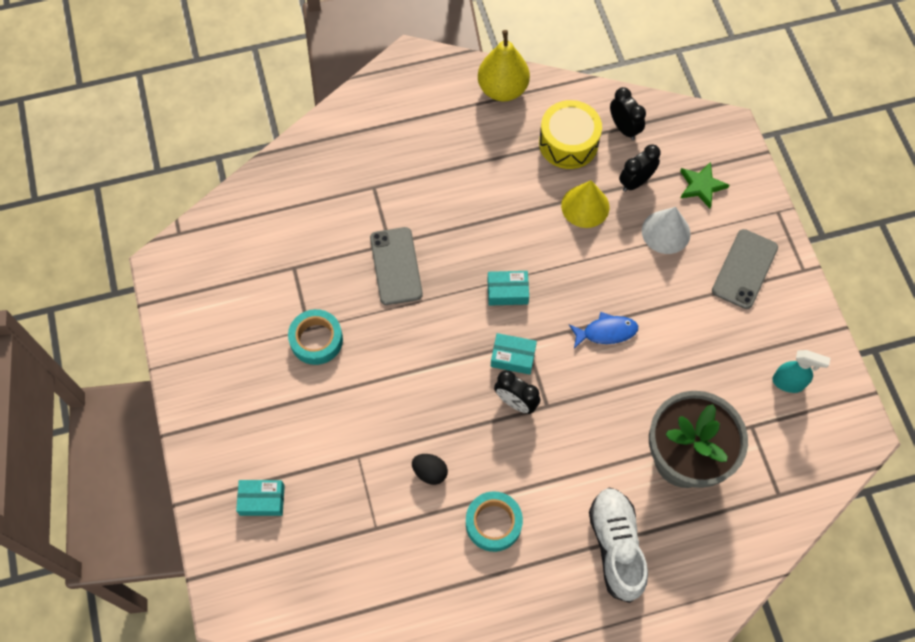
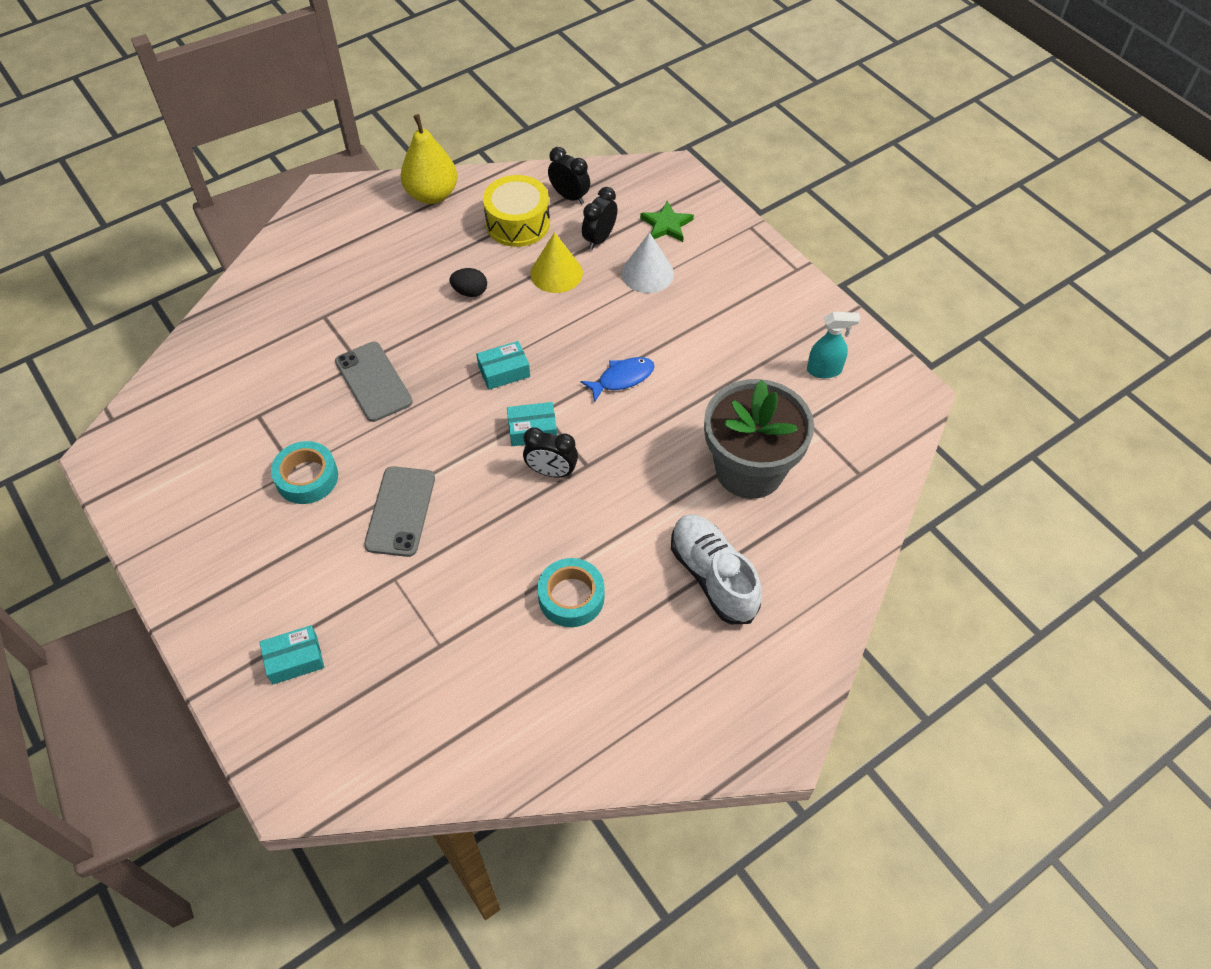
camera: 20 degrees left, 10 degrees down
black egg [412,454,448,485] -> black egg moved to [450,268,487,297]
grey phone [712,229,778,309] -> grey phone moved to [364,466,435,557]

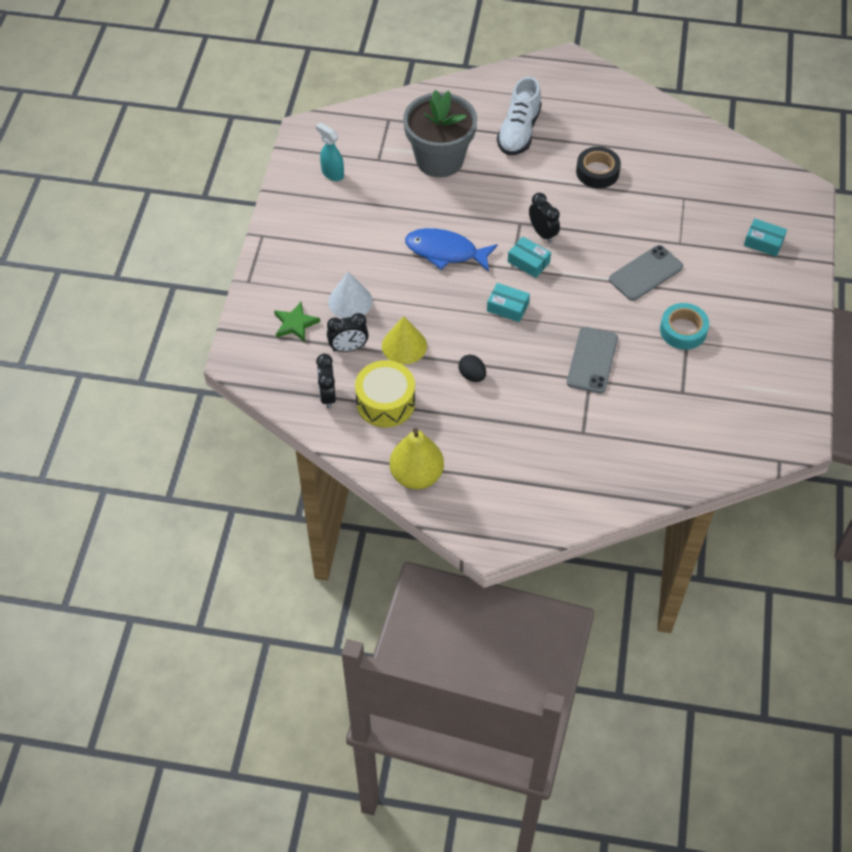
camera: 135 degrees left, 0 degrees up
turquoise tape [537,558,605,627] -> black tape [576,147,621,188]
blue fish [580,357,654,403] -> blue fish [405,228,498,272], size x1.56

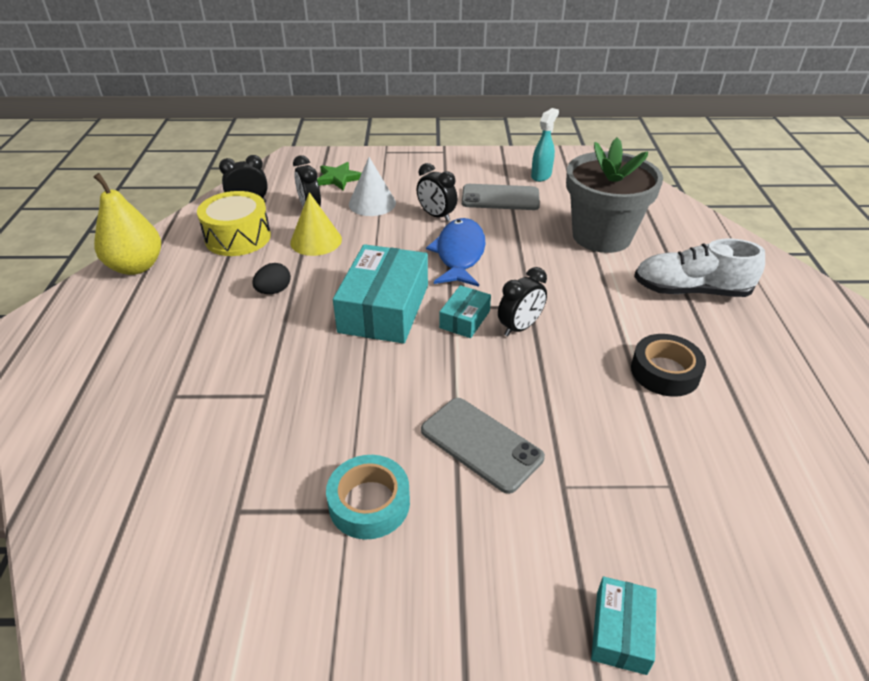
camera: 80 degrees right, 15 degrees down
turquoise box [487,283,530,322] -> turquoise box [333,244,428,344], size x2.00
grey phone [567,327,618,394] -> grey phone moved to [462,184,540,210]
none -> black clock [417,163,457,222]

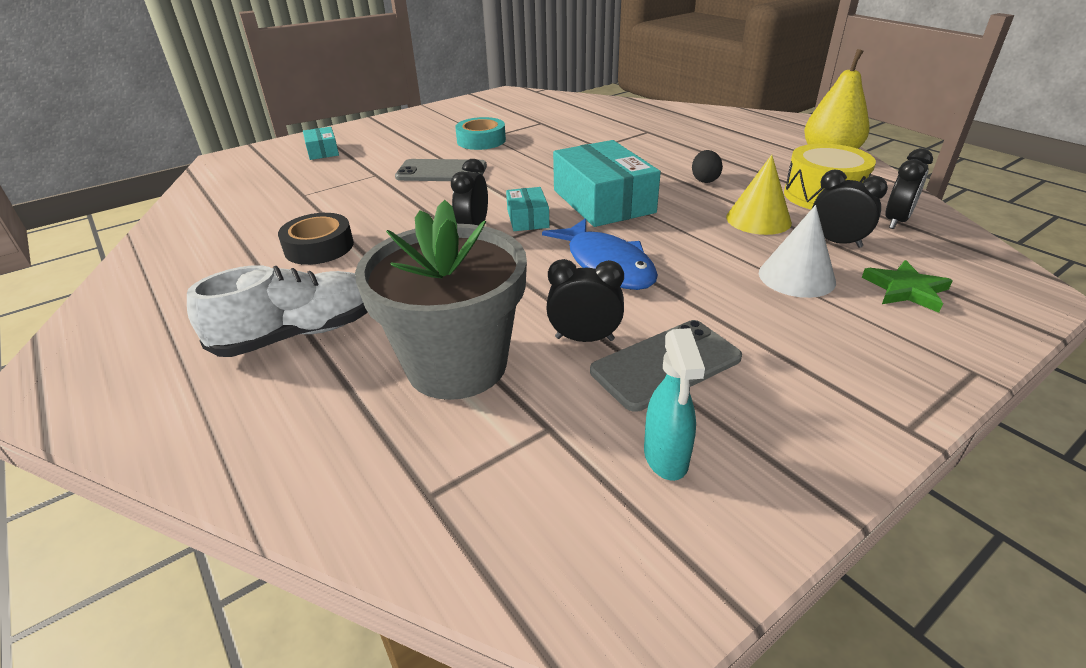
camera: 145 degrees right, 5 degrees down
black clock [417,163,457,222] -> black clock moved to [546,259,624,342]

